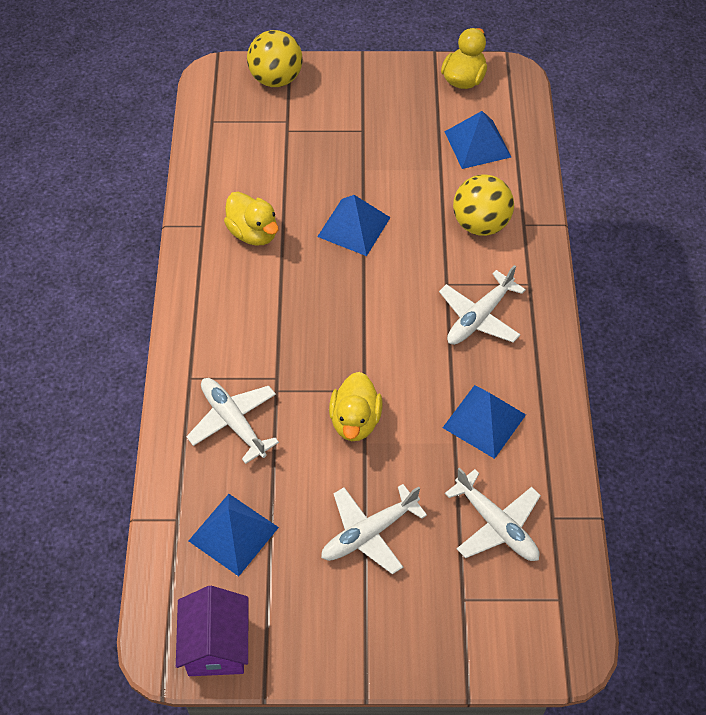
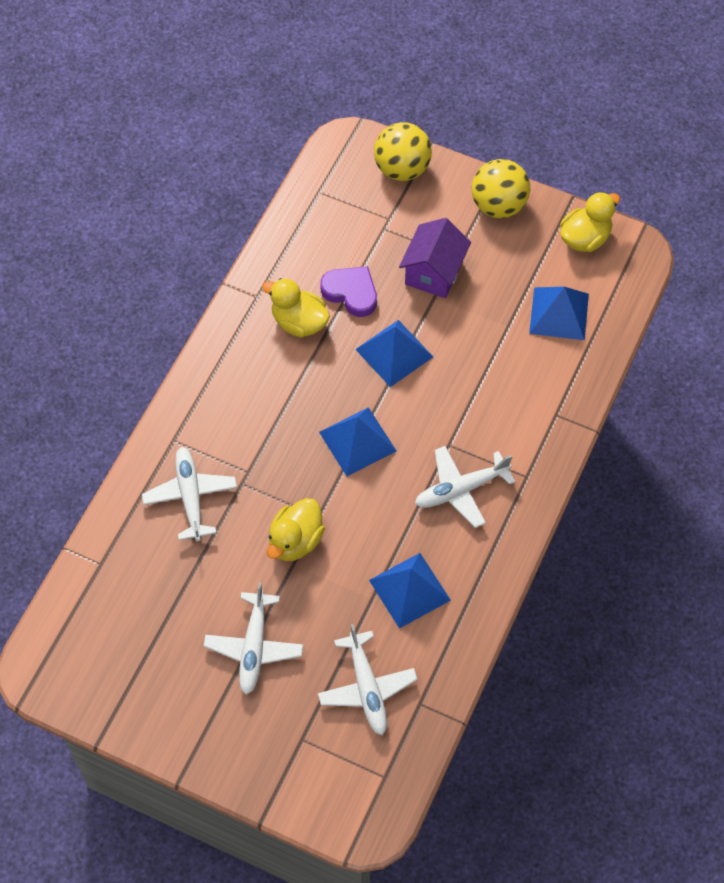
camera: 25 degrees right, 5 degrees up
purple house [176,586,248,676] -> purple house moved to [399,218,471,298]
blue pyramid [189,494,279,576] -> blue pyramid moved to [319,407,396,476]
yellow duck [224,192,279,246] -> yellow duck turned 135 degrees clockwise [262,278,330,338]
white plane [321,484,427,574] -> white plane turned 75 degrees counterclockwise [204,582,303,695]
yellow ball [453,174,514,236] -> yellow ball moved to [472,159,530,218]
none -> purple heart [320,266,377,317]

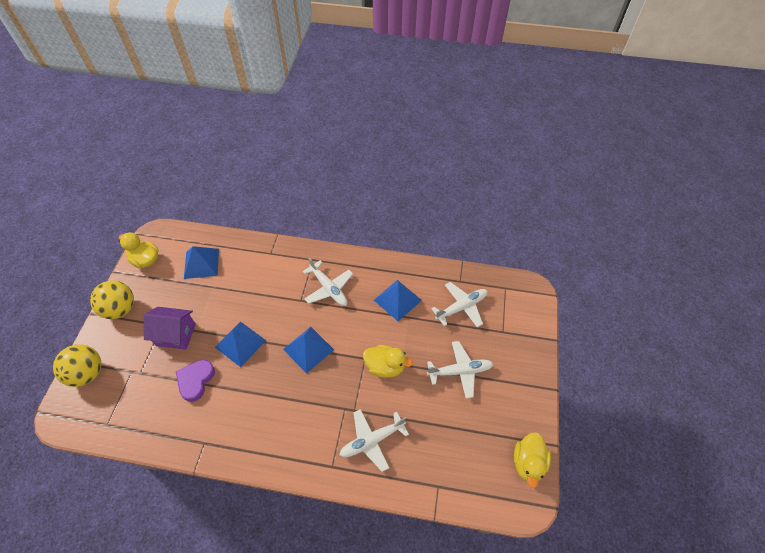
camera: 105 degrees left, 5 degrees down
yellow duck [262,278,330,338] -> yellow duck moved to [514,432,551,488]

